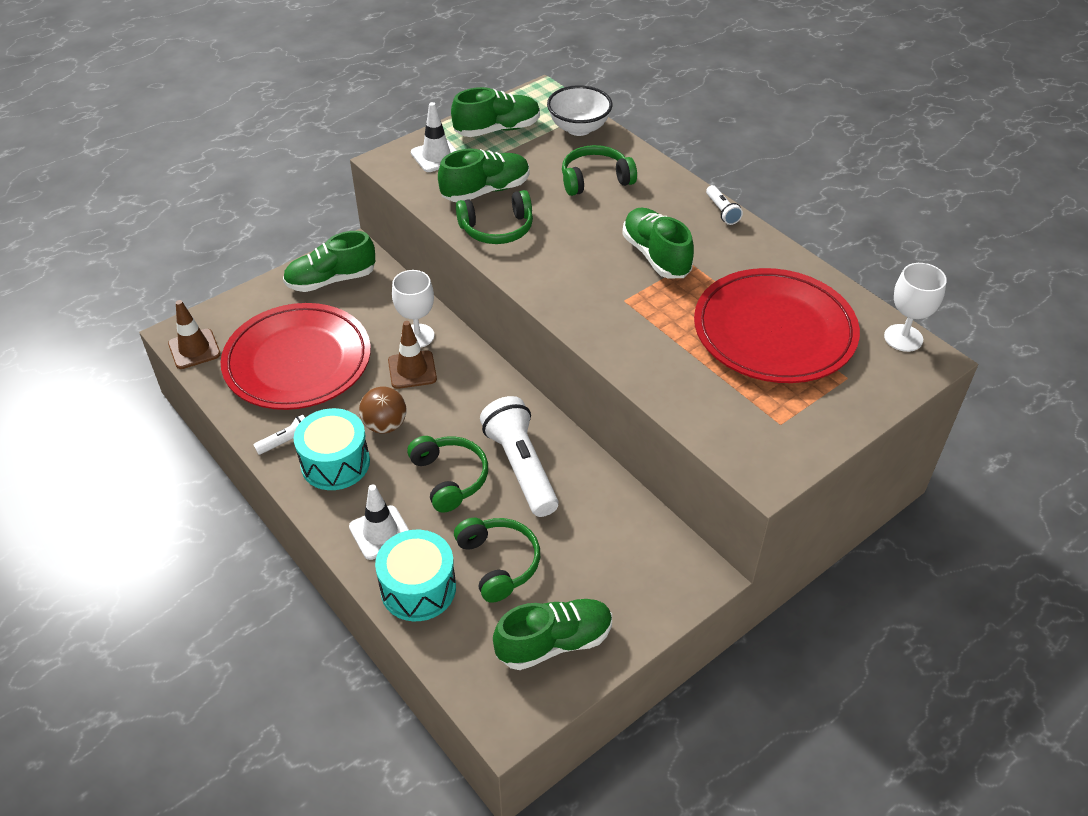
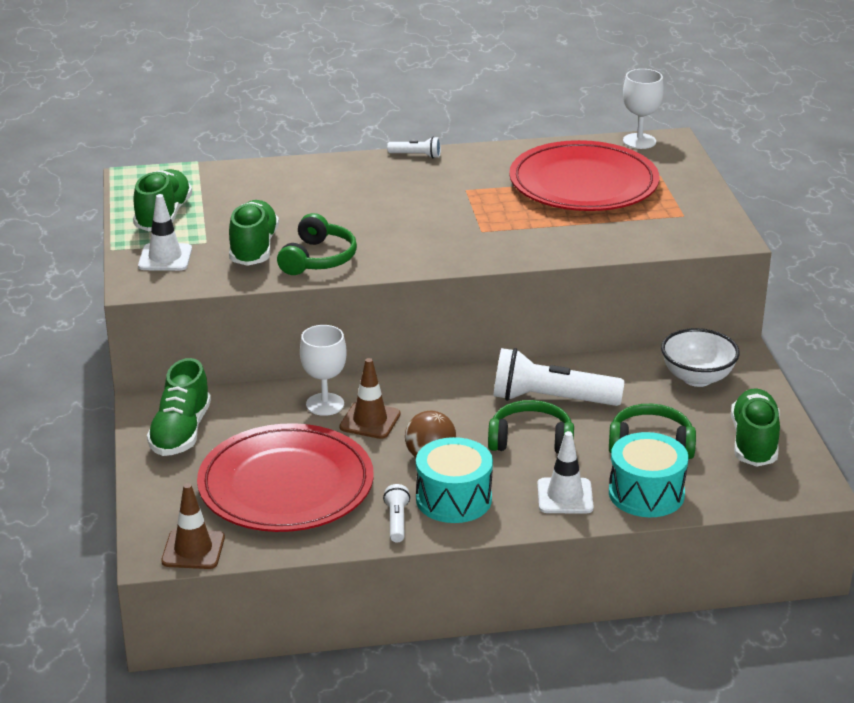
camera: 60 degrees left, 15 degrees down
white bowl [547,85,612,136] -> white bowl moved to [661,328,740,387]
green headphones [562,145,637,196] -> none
green shoe [622,207,694,278] -> none

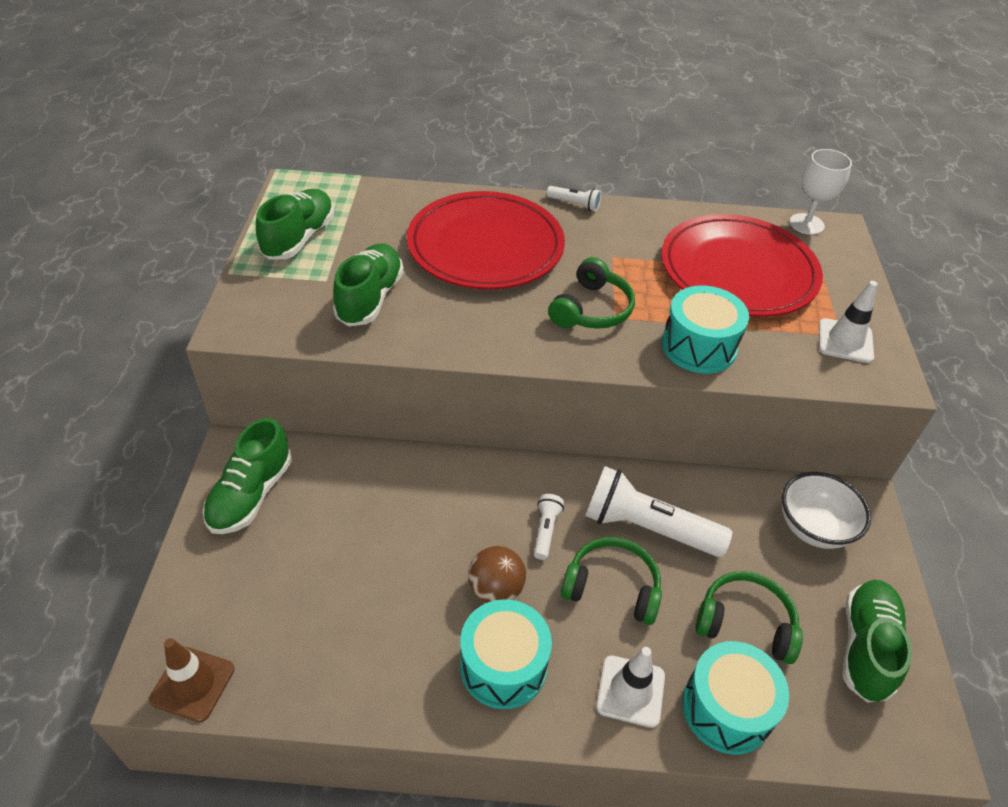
camera: 10 degrees right, 15 degrees up
white traffic cone [138,194,192,271] -> white traffic cone moved to [819,281,878,363]
red plate [197,423,374,532] -> red plate moved to [407,191,565,289]
green headphones [277,213,357,275] -> green headphones moved to [548,257,635,329]
white goblet [300,325,347,416] -> none
brown traffic cone [339,358,401,439] -> none
white flashlight [383,484,410,542] -> white flashlight moved to [534,494,564,560]
none -> turquoise drum [662,286,749,374]

